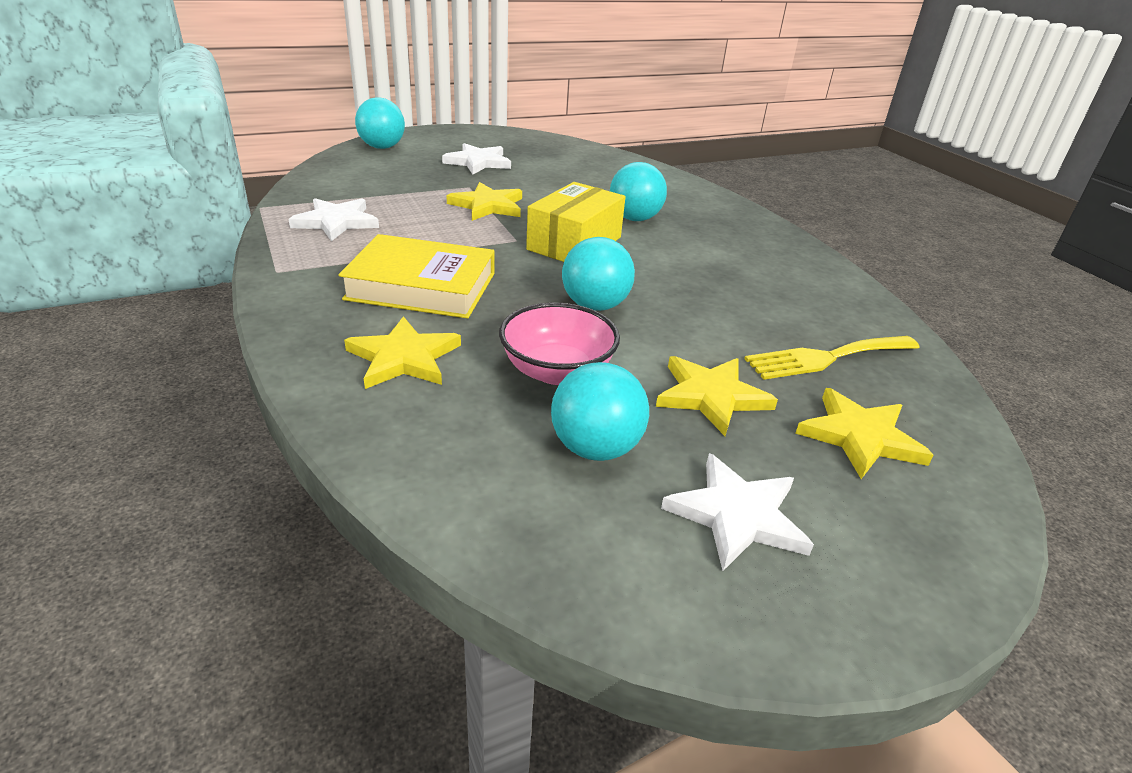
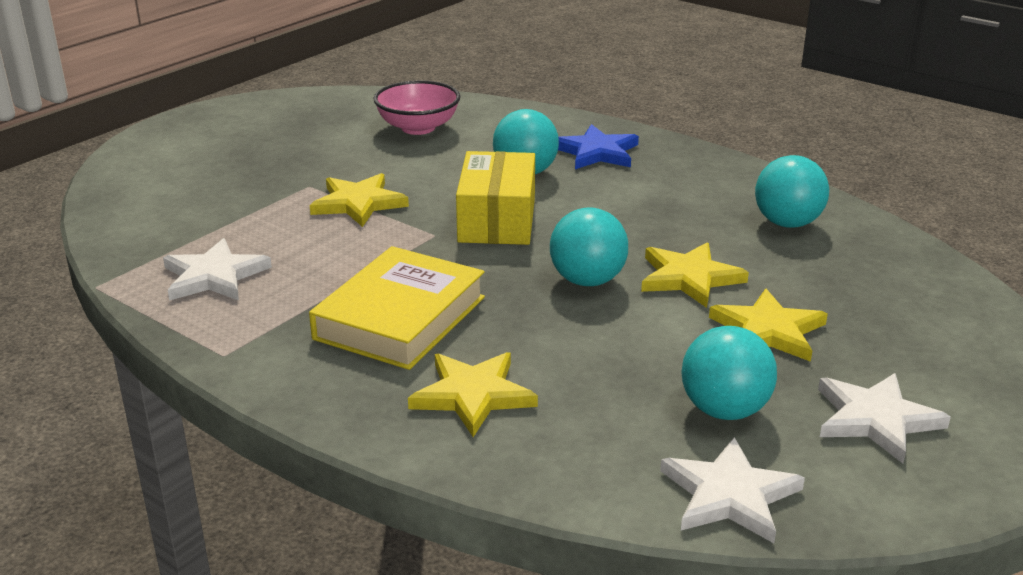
camera: 25 degrees left, 5 degrees down
yellow book [338,234,494,319] -> yellow book turned 45 degrees counterclockwise [309,246,485,370]
turquoise ball [355,97,405,149] -> turquoise ball moved to [755,155,829,228]
white star [442,143,511,174] -> white star moved to [660,437,805,543]
pink bowl [499,303,620,385] -> pink bowl moved to [373,80,460,135]
yellow fork [744,336,920,380] -> none
yellow star [795,388,934,479] -> yellow star moved to [641,242,749,308]
none -> blue star [558,124,639,169]

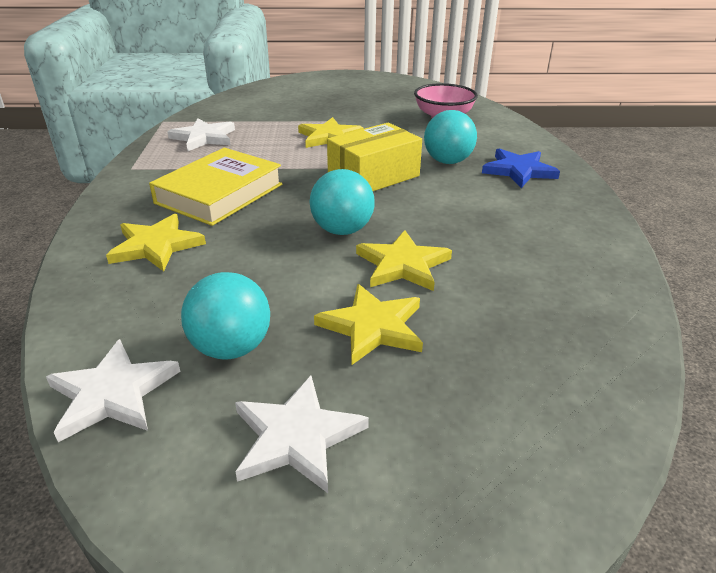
camera: 50 degrees right, 5 degrees up
yellow book [309,246,485,370] -> yellow book turned 45 degrees counterclockwise [149,148,282,226]
turquoise ball [755,155,829,228] -> none

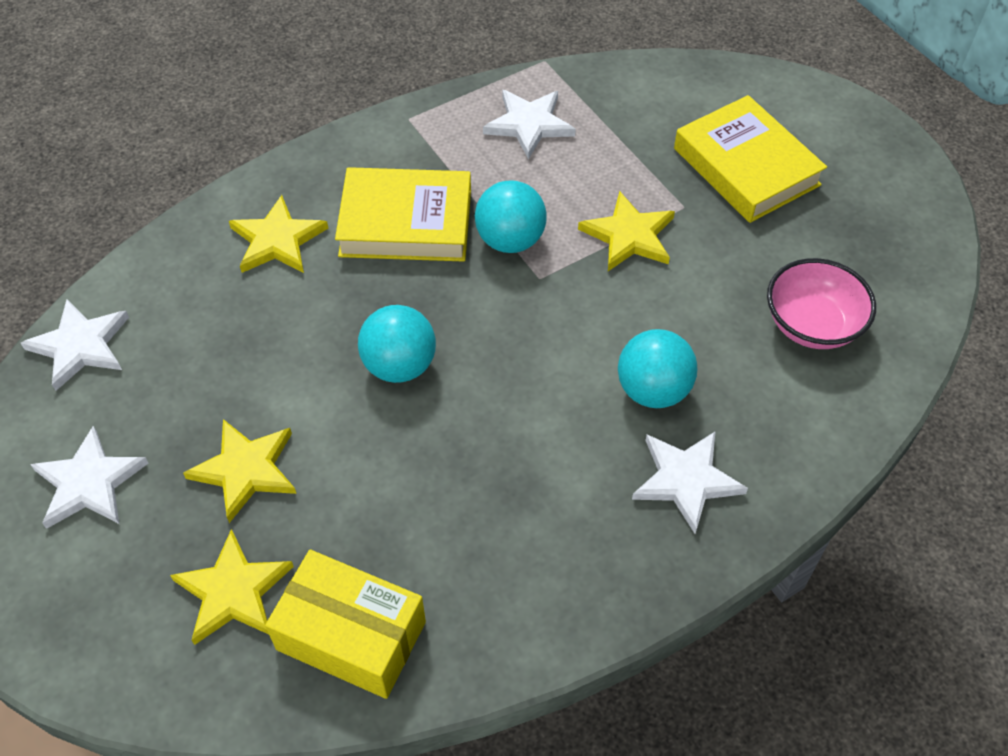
camera: 60 degrees right, 20 degrees up
turquoise ball [181,272,270,359] -> turquoise ball moved to [475,180,547,253]
yellow box [327,123,422,191] -> yellow box moved to [265,550,426,699]
yellow star [356,230,452,291] -> yellow star moved to [170,529,294,645]
blue star [482,149,560,188] -> white star [632,431,748,534]
none -> yellow book [674,95,827,223]

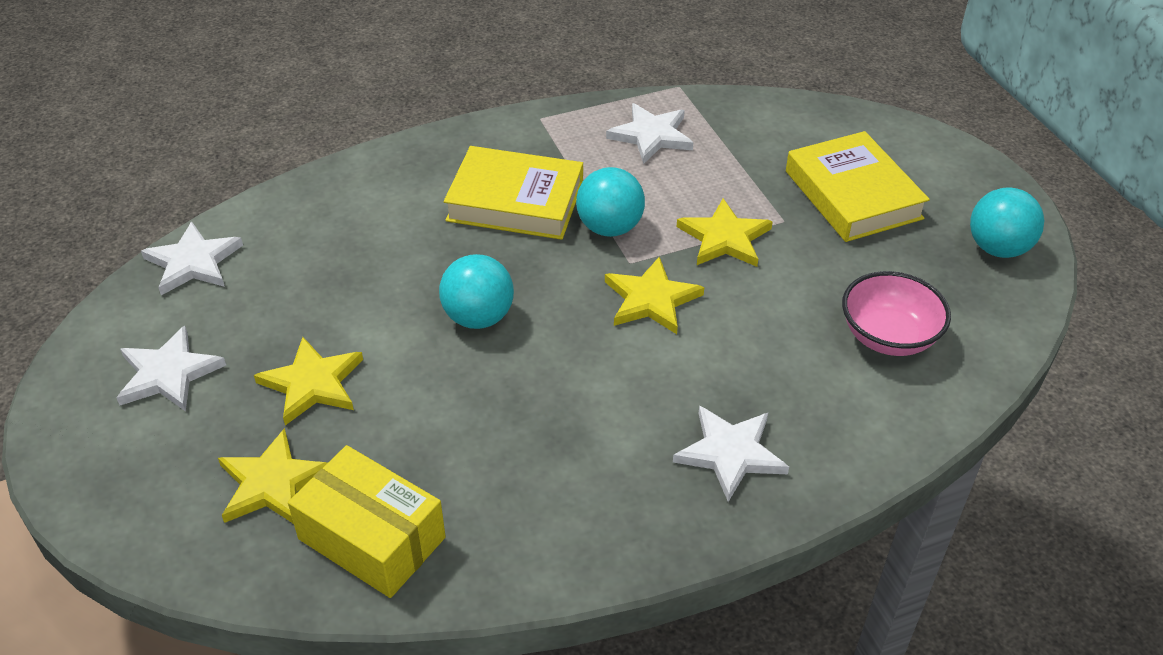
camera: 10 degrees right, 10 degrees down
yellow star [229,195,328,273] -> yellow star moved to [605,256,704,334]
turquoise ball [618,329,697,408] -> turquoise ball moved to [970,187,1044,258]

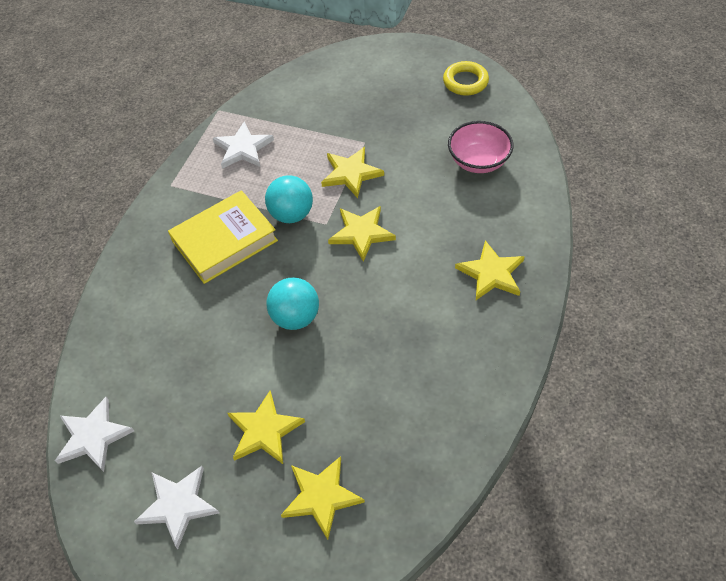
camera: 45 degrees left, 10 degrees up
yellow box [288,445,446,598] -> none
white star [673,406,789,502] -> yellow star [455,240,525,300]
yellow book [786,131,930,242] -> none
turquoise ball [970,187,1044,258] -> yellow ring [443,61,489,96]

